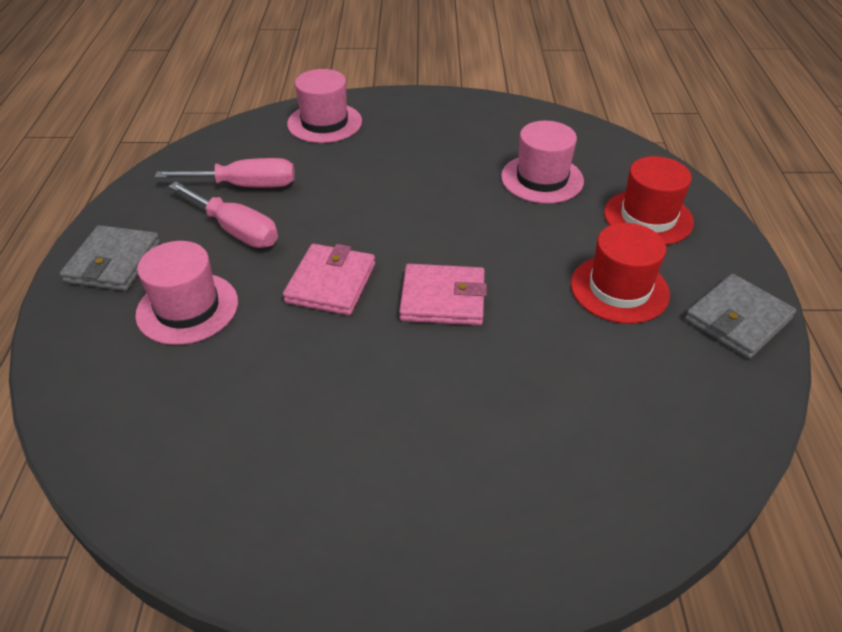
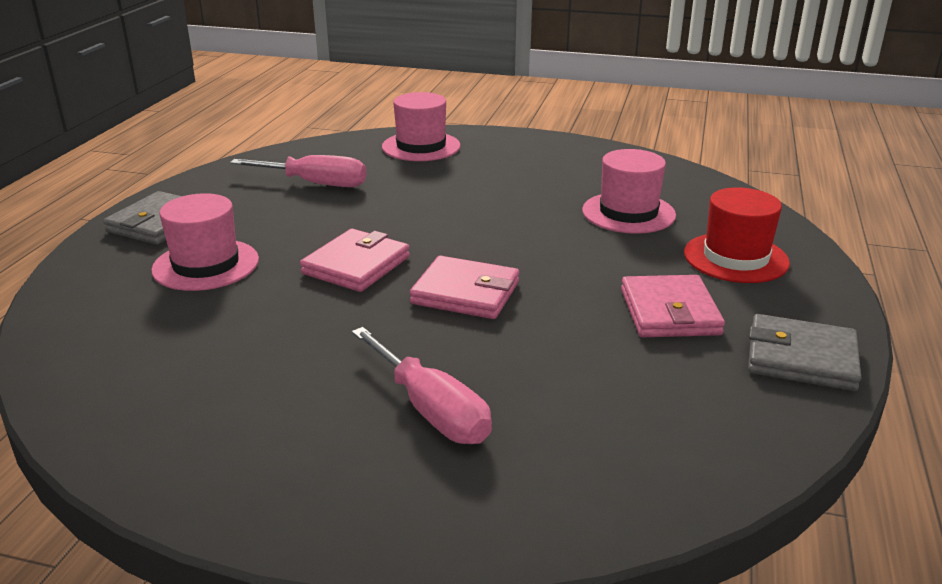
camera: 15 degrees right, 15 degrees down
pink screwdriver [169,182,278,248] -> pink screwdriver moved to [352,327,492,444]
red hat [571,223,670,324] -> pink wallet [621,275,725,337]
grey wallet [685,274,796,359] -> grey wallet turned 45 degrees clockwise [748,314,861,391]

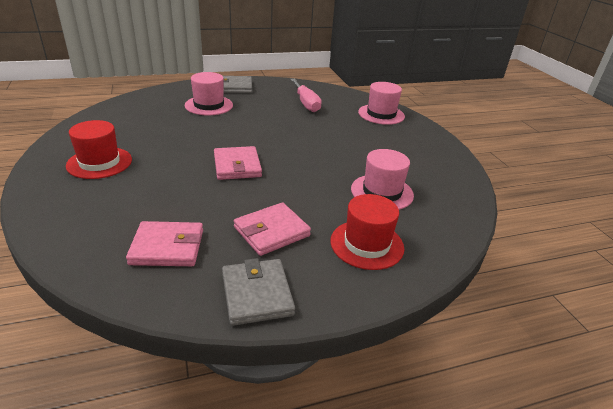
camera: 55 degrees right, 5 degrees up
pink wallet [300,229,410,292] -> pink wallet moved to [126,221,203,266]
pink screwdriver [352,327,492,444] -> none
none -> red hat [66,120,132,179]

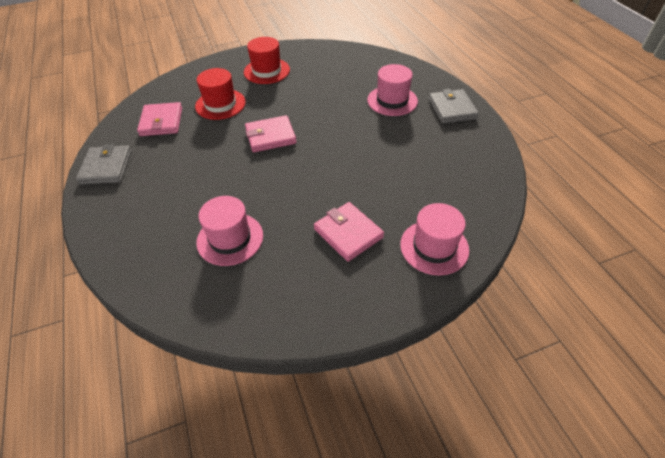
camera: 90 degrees right, 15 degrees up
grey wallet [222,258,295,326] -> grey wallet turned 75 degrees counterclockwise [76,144,132,185]
pink wallet [234,202,311,256] -> pink wallet moved to [314,202,384,262]
pink screwdriver [290,79,322,112] -> none
red hat [330,194,404,270] -> red hat moved to [195,68,246,120]

